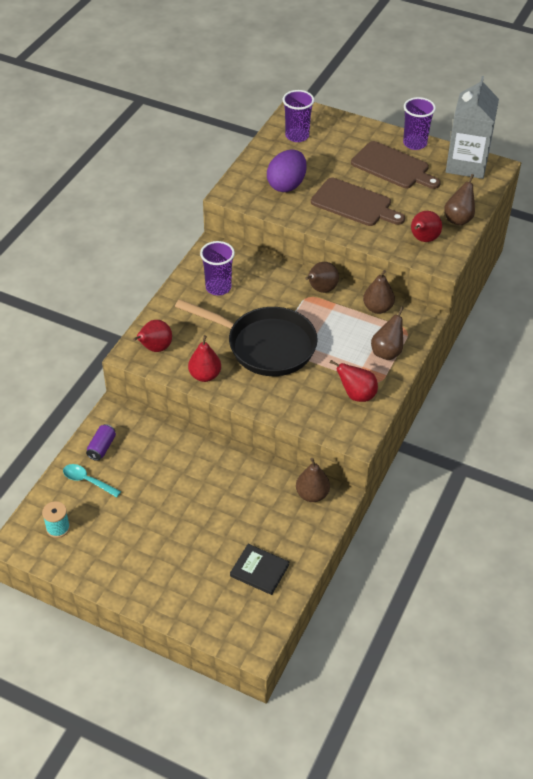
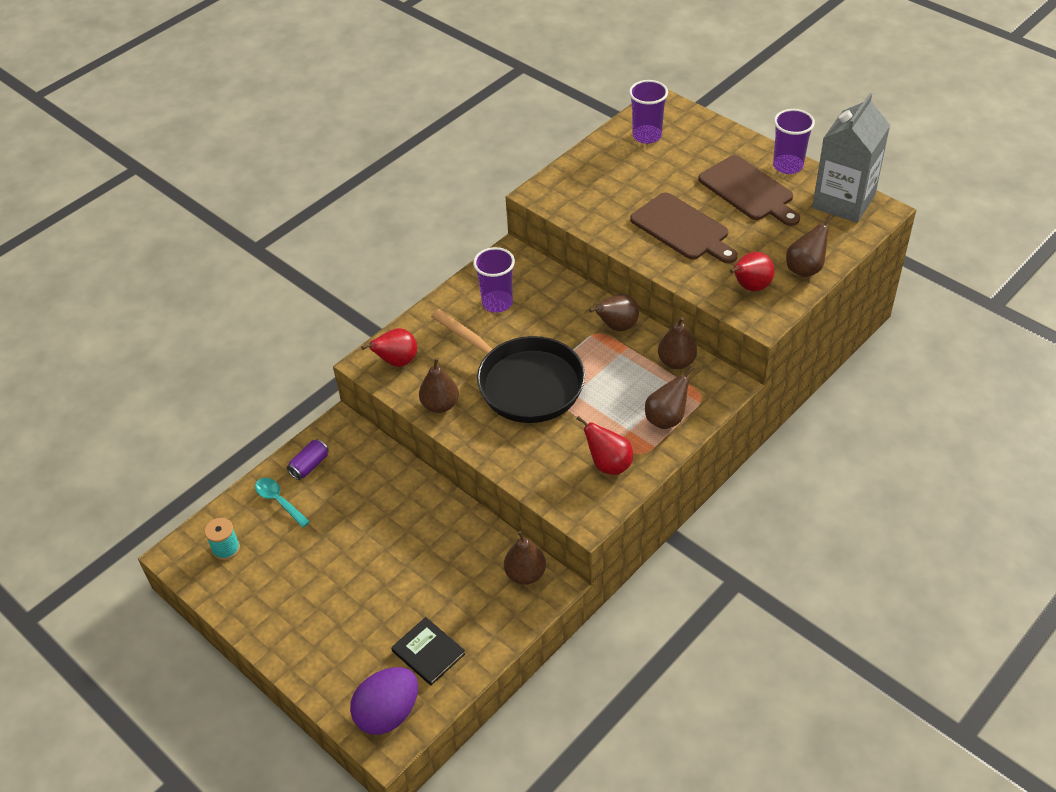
camera: 20 degrees right, 0 degrees up
red pear [188,335,221,382] -> brown pear [419,358,459,413]
purple egg [267,150,307,192] -> purple egg moved to [350,667,418,735]

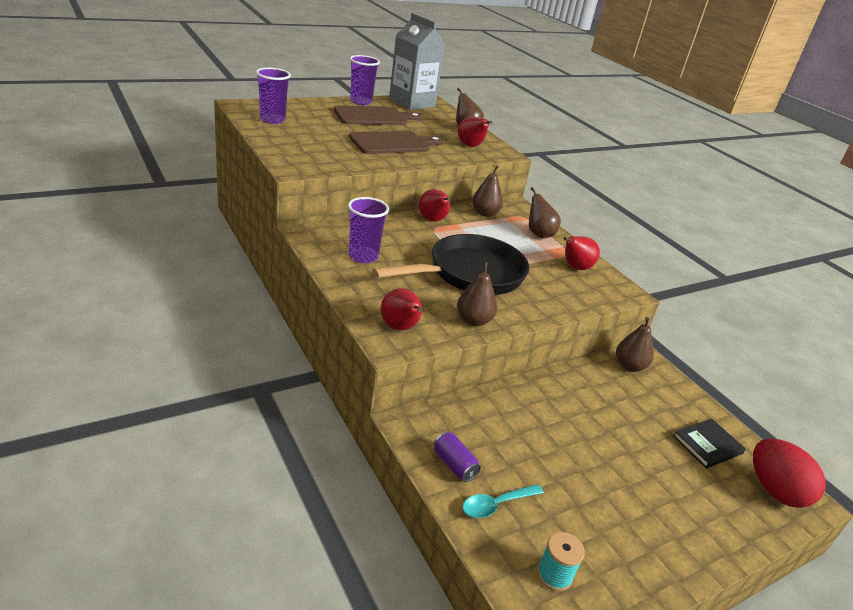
camera: 80 degrees left, 15 degrees down
purple egg [350,667,418,735] -> red egg [753,439,826,508]
brown pear [589,293,639,331] -> red pear [419,189,450,222]

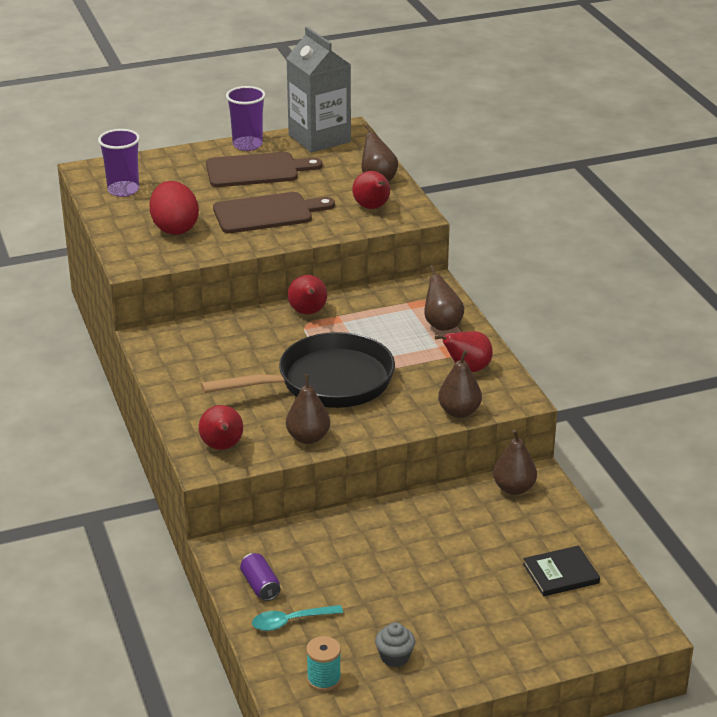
camera: 15 degrees right, 0 degrees up
purple cup [348,197,389,263] -> none
brown pear [472,165,503,217] -> brown pear moved to [438,350,482,418]
red egg [753,439,826,508] -> red egg moved to [150,181,199,235]
none -> grey cupcake [375,622,415,667]

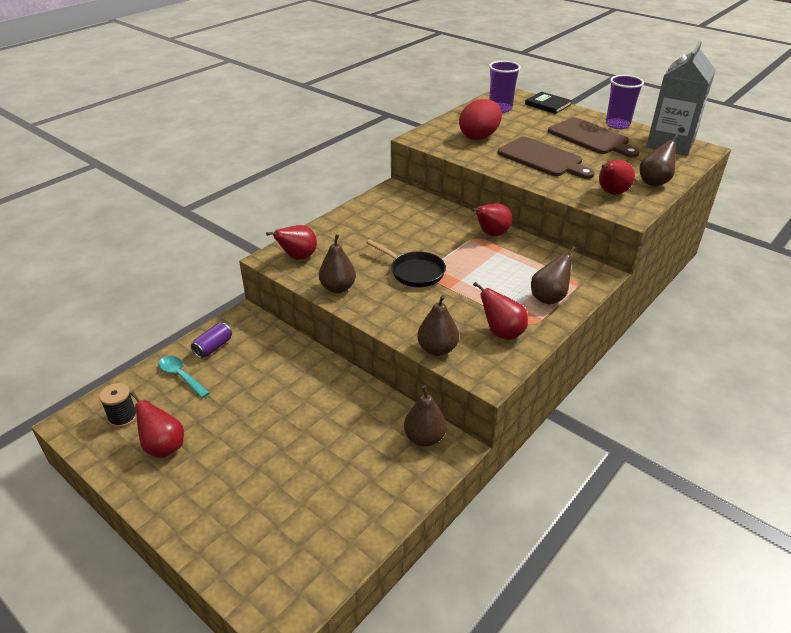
camera: 60 degrees right, 5 degrees up
black pan [201,332,395,408] -> black pan [366,240,446,287], size x0.56
turquoise spool [306,636,341,691] -> black spool [99,383,137,428]
grey cupcake [375,622,415,667] -> red pear [130,391,184,458]
black book [523,546,600,596] -> black book moved to [525,91,572,114]

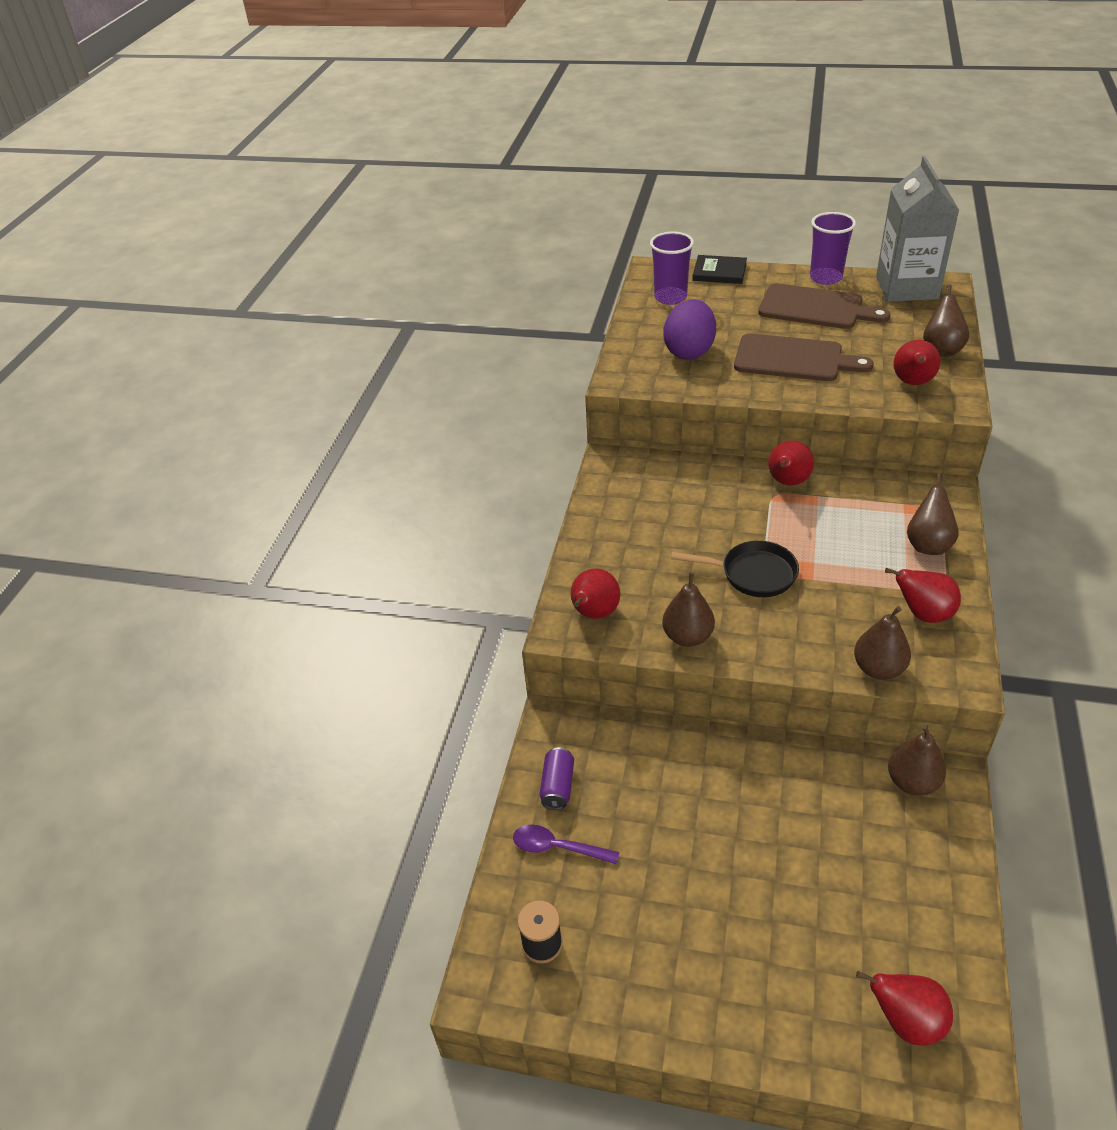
camera: 25 degrees left, 5 degrees up
red pear [130,391,184,458] -> red pear moved to [856,971,953,1046]
turquoise spoon [159,356,209,398] -> purple spoon [513,825,619,864]
red egg [459,99,502,140] -> purple egg [663,299,716,360]

